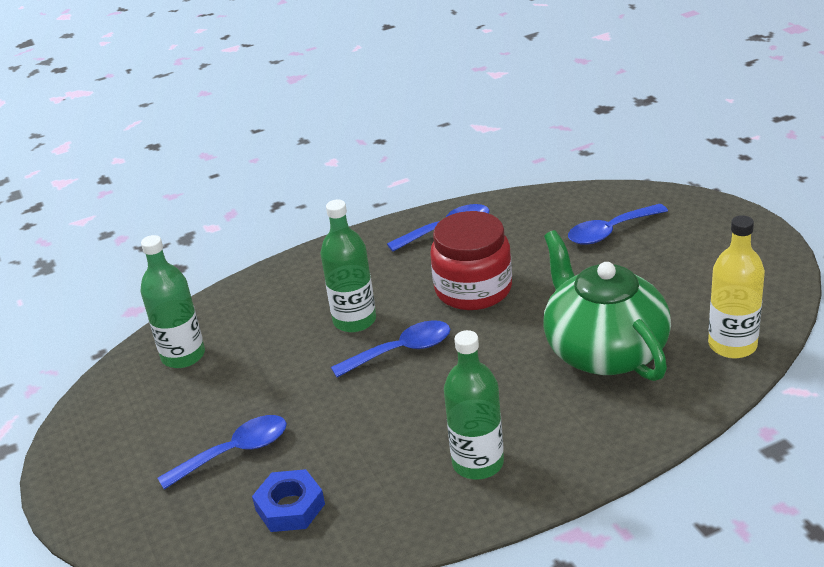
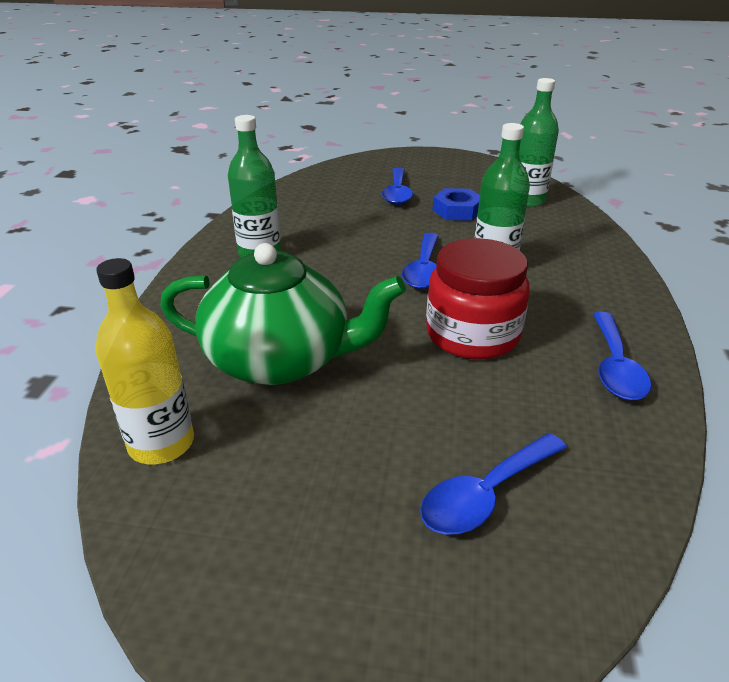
camera: 120 degrees right, 0 degrees up
blue nut [252,469,325,532] -> blue nut moved to [433,188,480,221]
blue spoon [568,204,668,245] -> blue spoon turned 135 degrees counterclockwise [420,433,567,535]

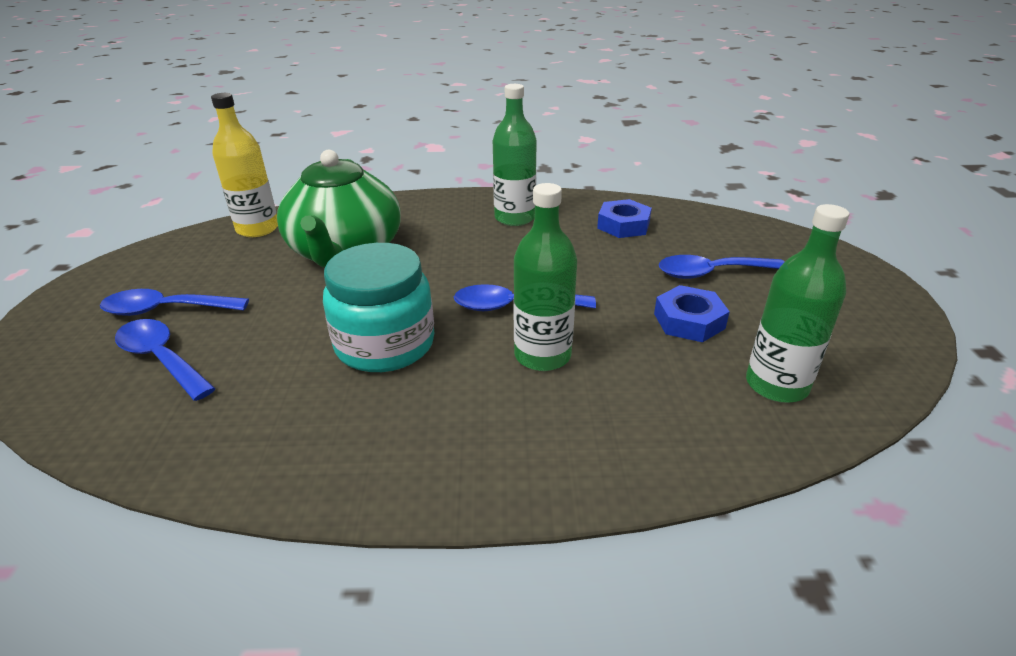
camera: 80 degrees right, 0 degrees up
red jar [426,238,530,360] -> turquoise jar [323,243,434,372]
blue spoon [593,312,651,400] -> blue spoon moved to [100,289,249,316]
none -> blue nut [597,199,652,238]

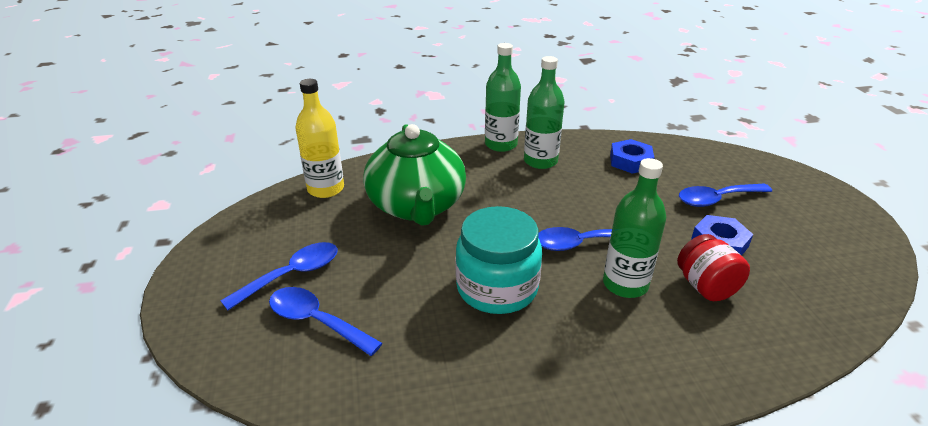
camera: 10 degrees left, 0 degrees up
blue spoon [100,289,249,316] -> blue spoon turned 150 degrees clockwise [221,242,338,310]
green bottle [746,204,849,403] -> green bottle moved to [485,43,521,152]
none -> red jar [677,234,750,301]

